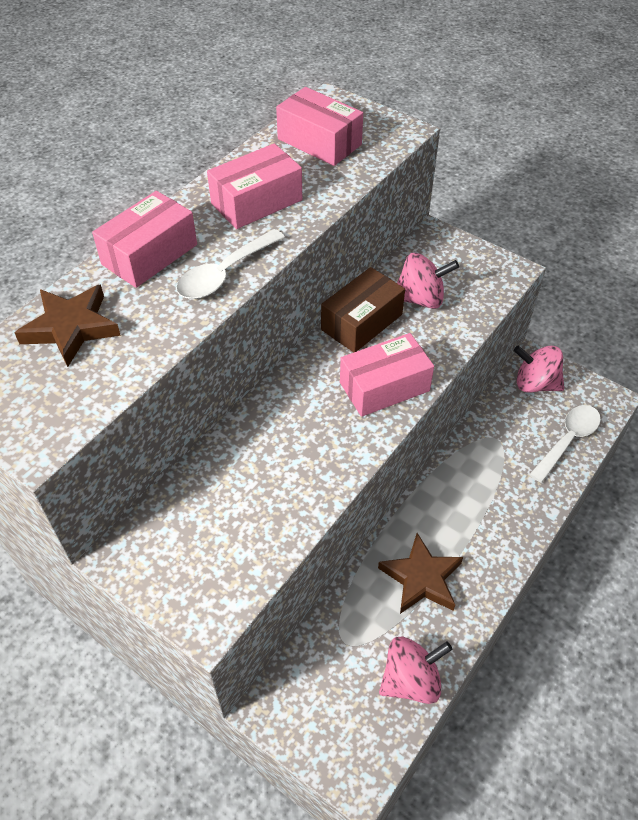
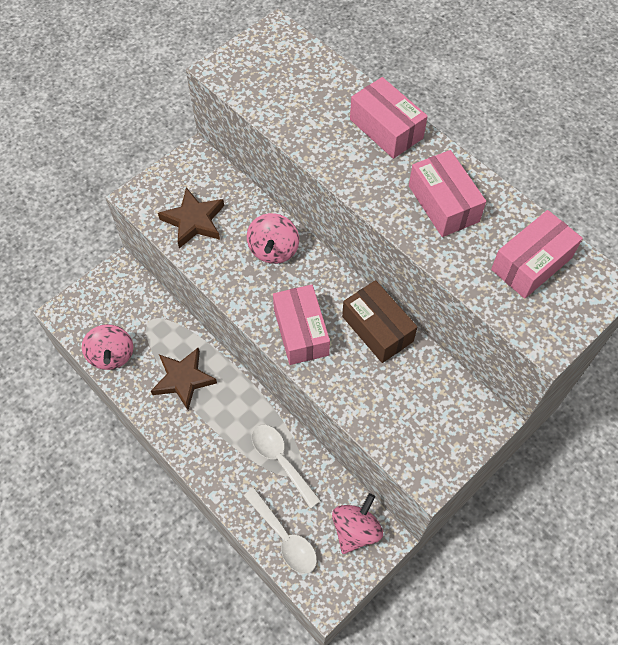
camera: 100 degrees right, 10 degrees up
brown star [15,284,121,367] -> brown star moved to [158,188,224,248]
white spoon [176,229,285,299] -> white spoon moved to [252,425,321,509]
pink spinning top [397,253,459,309] -> pink spinning top moved to [247,213,299,264]

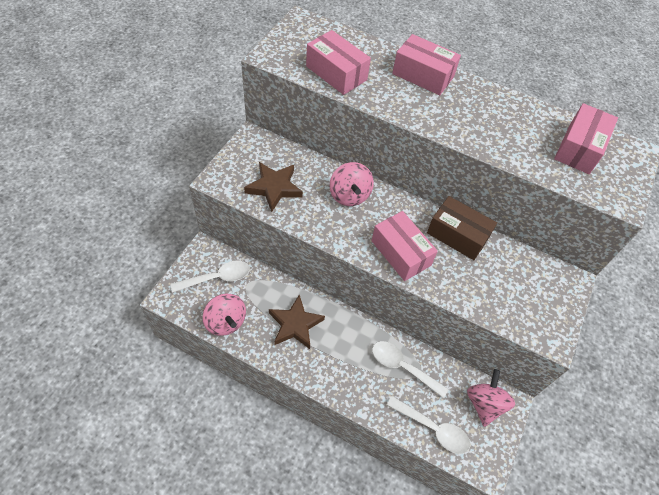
camera: 25 degrees left, 5 degrees down
pink box [409,150,486,237] -> pink box moved to [306,30,371,95]
none -> white spoon [170,261,250,293]

